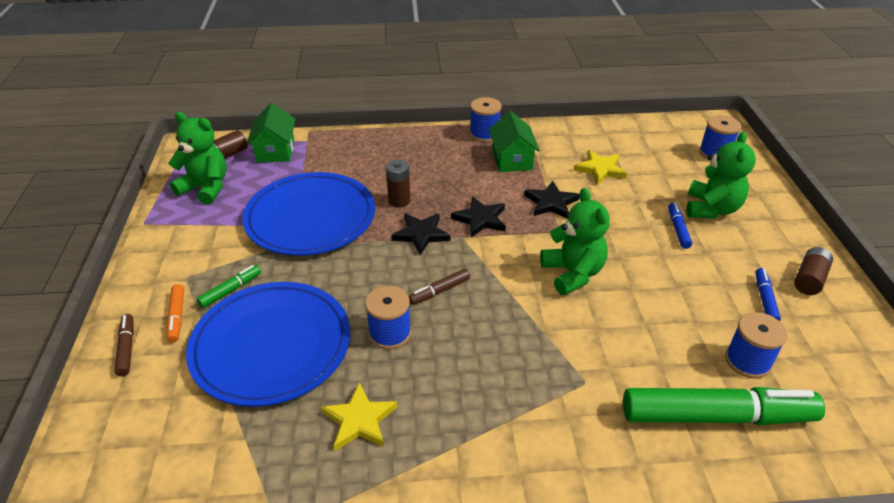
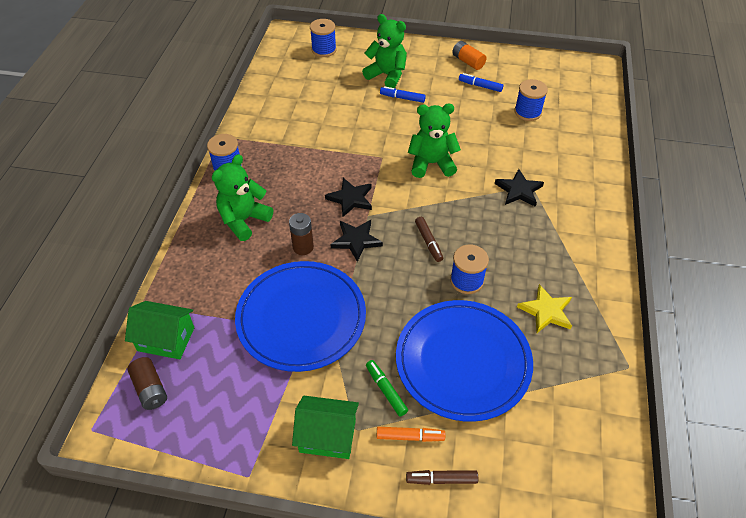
camera: 75 degrees left, 10 degrees up
green teddy bear [168,112,227,205] -> green teddy bear moved to [212,154,273,241]
green house [489,111,540,172] -> green house moved to [292,396,359,459]
black star [524,181,580,218] -> black star moved to [495,169,544,207]
yellow star [574,150,627,185] -> none
green marker [623,387,825,425] -> none
brown battery [794,247,833,295] -> orange battery [452,41,486,70]

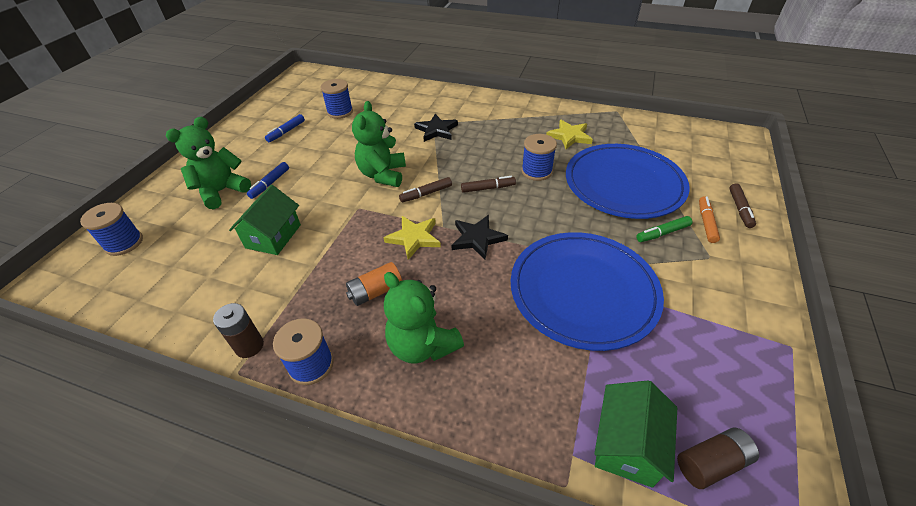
camera: 80 degrees left, 5 degrees down
brown battery [289,213,314,255] -> brown battery moved to [213,303,264,358]
green house [292,396,359,459] -> green house moved to [229,185,301,255]
black star [325,178,372,217] -> yellow star [383,216,441,260]
orange battery [452,41,486,70] -> orange battery moved to [346,262,402,306]
none -> brown marker [399,177,452,202]

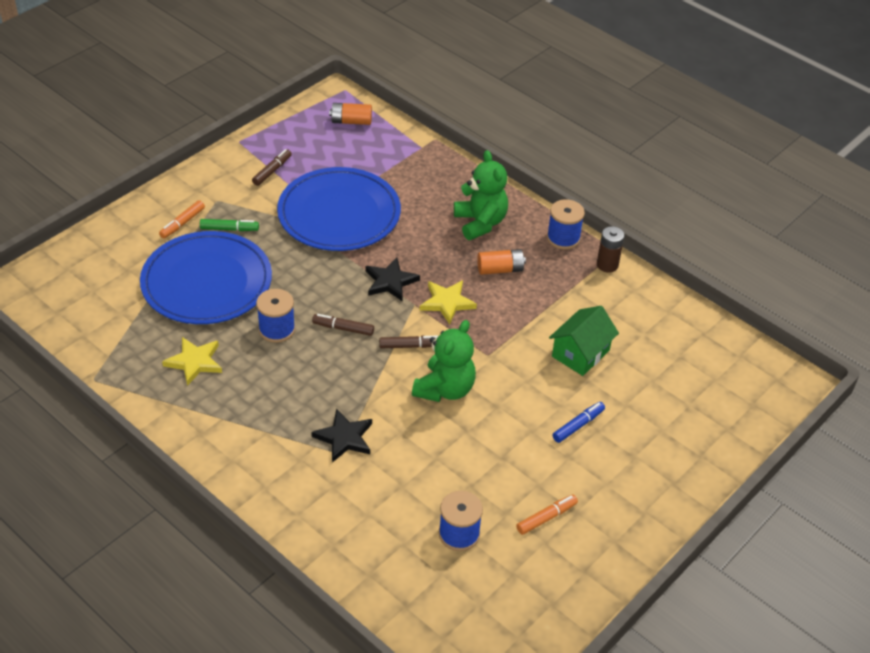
camera: 160 degrees left, 0 degrees up
blue spool [80,203,143,256] -> none
green teddy bear [166,117,251,209] -> none
blue marker [265,114,305,142] -> orange marker [516,494,578,535]
green house [594,380,677,488] -> none
brown battery [677,427,759,489] -> orange battery [329,103,372,125]
brown marker [729,183,756,228] -> brown marker moved to [252,149,292,186]

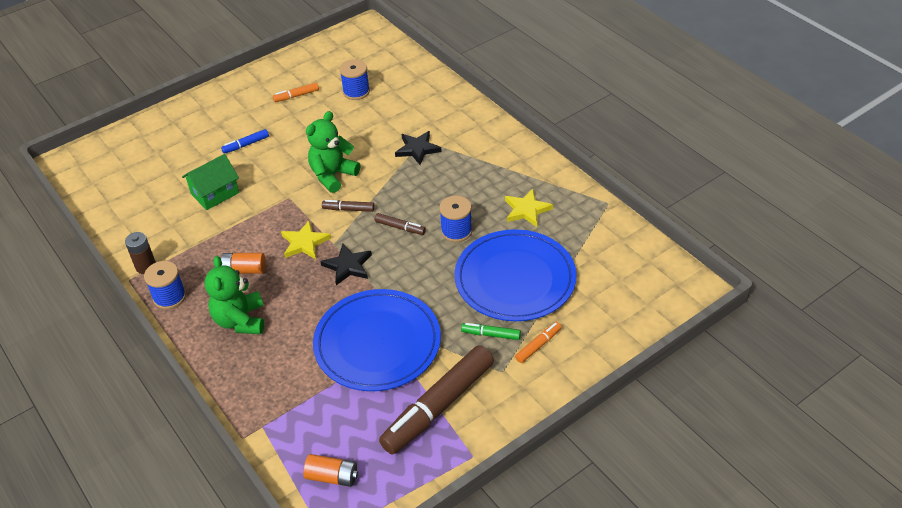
camera: 165 degrees left, 0 degrees up
brown marker [252,149,292,186] -> brown marker [379,345,494,455], size x2.33

